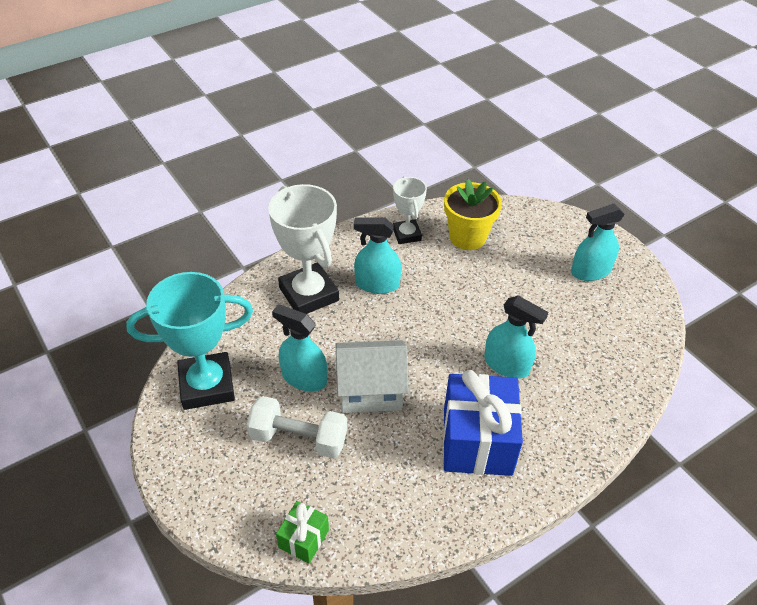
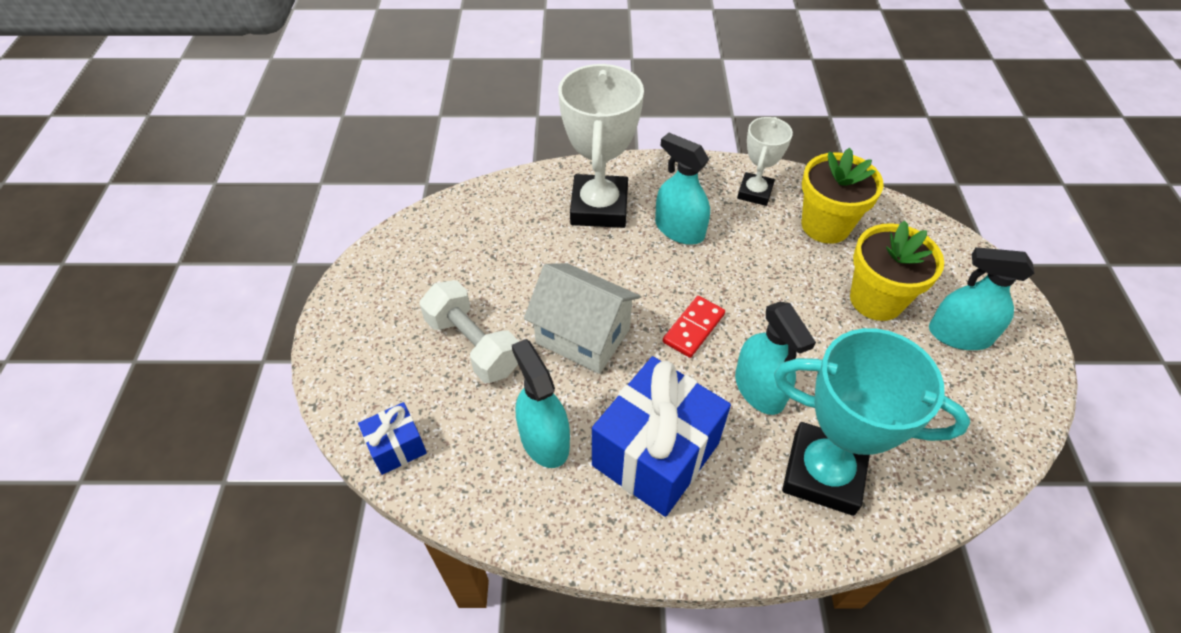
camera: 35 degrees right, 5 degrees up
turquoise trophy [126,272,253,410] -> turquoise trophy moved to [774,328,970,516]
turquoise spray bottle [272,304,327,392] -> turquoise spray bottle moved to [512,339,570,468]
green gift [276,501,329,564] -> blue gift [358,402,427,475]
none -> red domino [663,296,725,358]
none -> yellow flower pot [850,220,944,321]

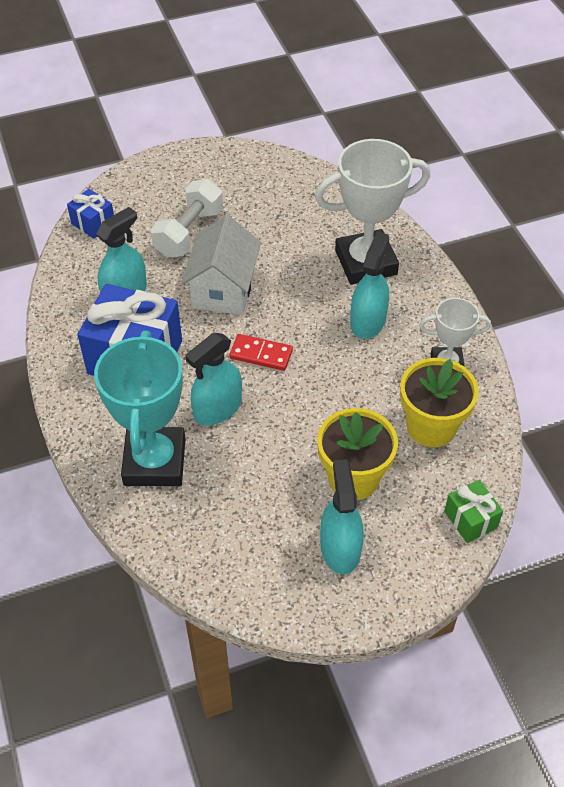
camera: 70 degrees right, 0 degrees up
none -> green gift [444,480,503,543]

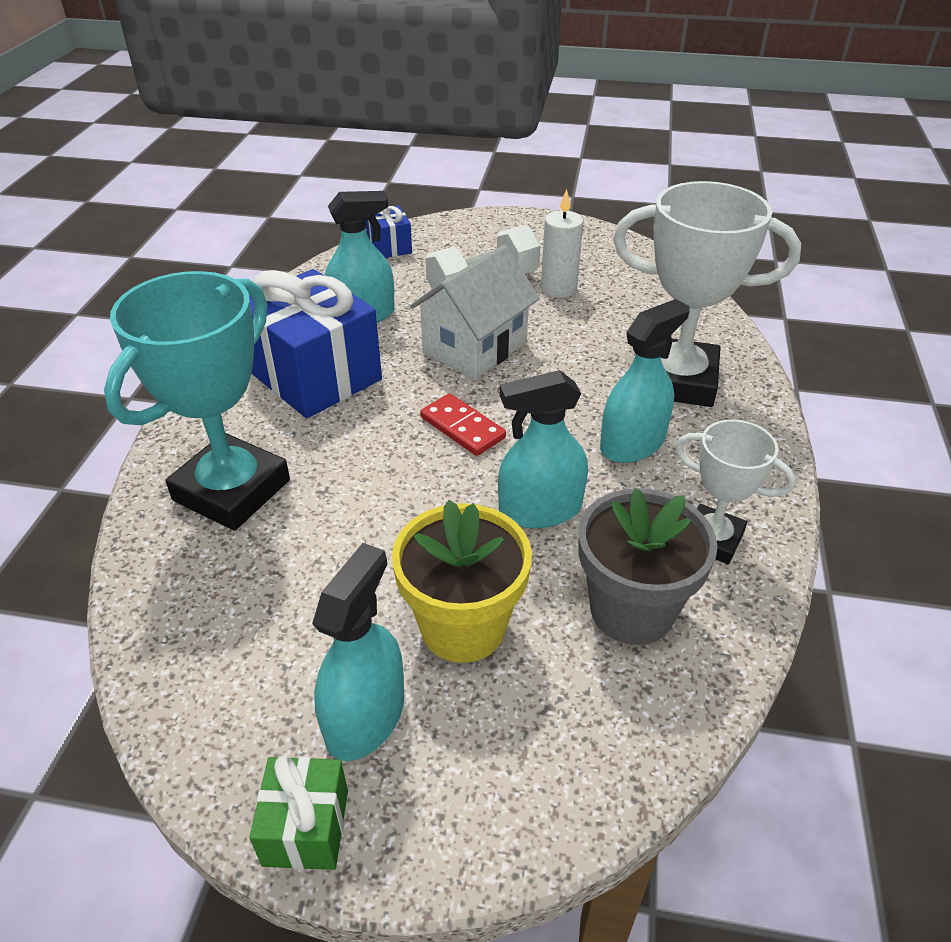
camera: 30 degrees right, 10 degrees down
turquoise spray bottle [185,333,242,426] -> turquoise spray bottle moved to [498,370,588,528]
yellow flower pot [400,358,479,447] -> grey flower pot [578,488,718,645]
green gift [444,480,503,543] -> green gift moved to [249,755,348,870]
none -> white candle [541,189,584,298]

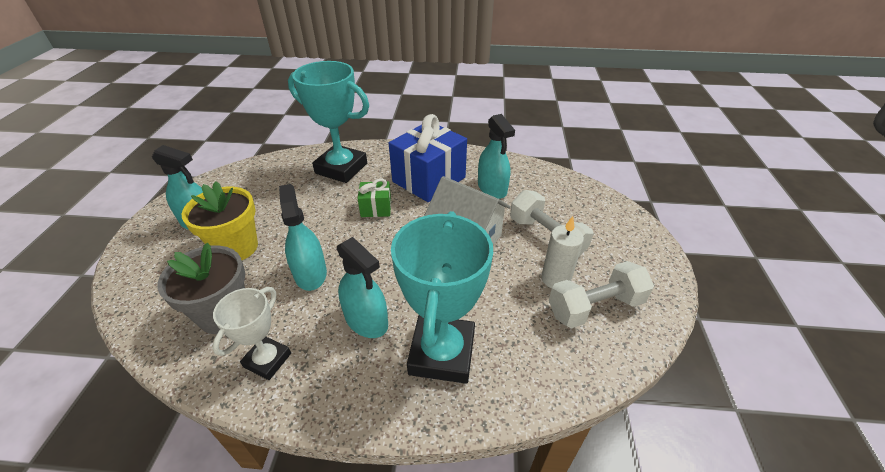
camera: 85 degrees right, 0 degrees up
green gift [249,755,348,870] -> green gift moved to [358,179,391,217]
blue gift [365,205,412,258] -> none
red domino [420,393,506,456] -> none
white trophy [613,181,801,407] -> turquoise trophy [391,211,493,384]
none -> white dumbbell [549,261,654,328]

